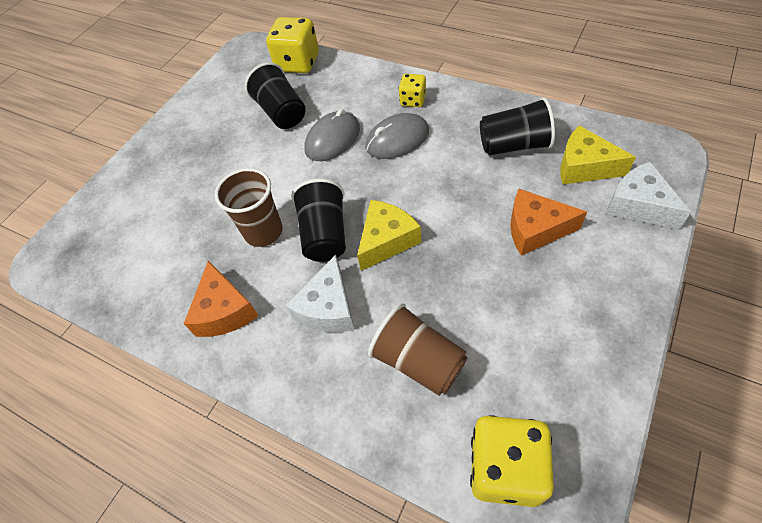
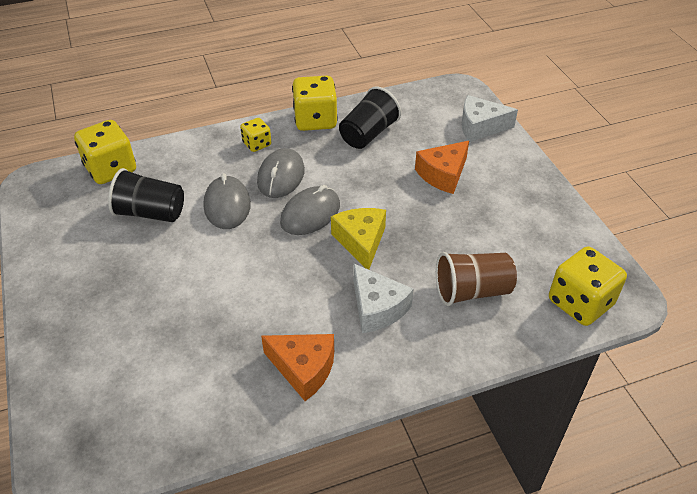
camera: 55 degrees left, 10 degrees down
brown cup [215,168,283,247] -> none
black cup [292,179,346,262] -> none
yellow cheese [560,125,636,185] -> none
none -> grey mouse [280,185,340,235]
none -> yellow dice [292,76,338,131]

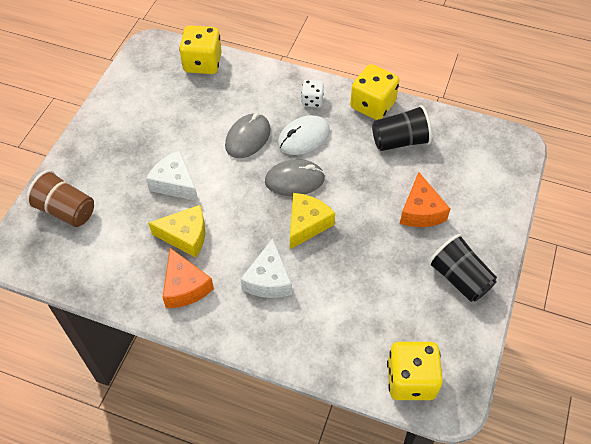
camera: 40 degrees right, 10 degrees up
black cup [108,168,184,222] -> black cup moved to [428,234,497,302]
yellow dice [240,118,271,152] -> white dice [301,80,324,107]
grey mouse [257,148,305,198] -> white mouse [278,115,330,155]
orange cheese [415,141,469,194] -> orange cheese turned 90 degrees counterclockwise [400,172,450,227]
brown cup [436,252,517,306] -> brown cup moved to [26,170,94,227]
white cheese [461,95,518,142] -> white cheese moved to [146,150,198,201]
none -> yellow cheese [148,205,205,258]

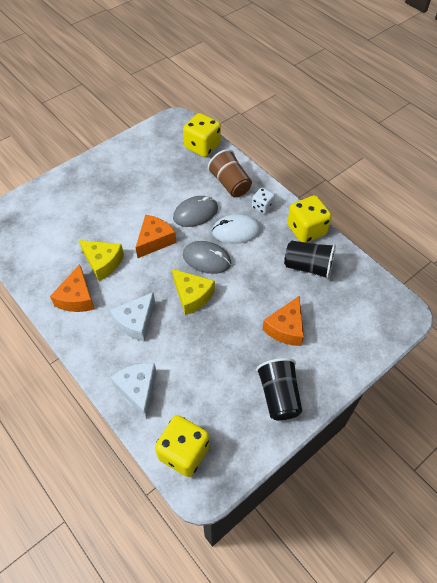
camera: 30 degrees right, 0 degrees up
brown cup [26,170,94,227] -> brown cup moved to [208,149,252,197]
white cheese [146,150,198,201] -> white cheese moved to [110,363,156,418]
yellow cheese [290,193,335,249] -> yellow cheese turned 75 degrees clockwise [172,269,215,315]
none -> orange cheese [135,215,176,258]

